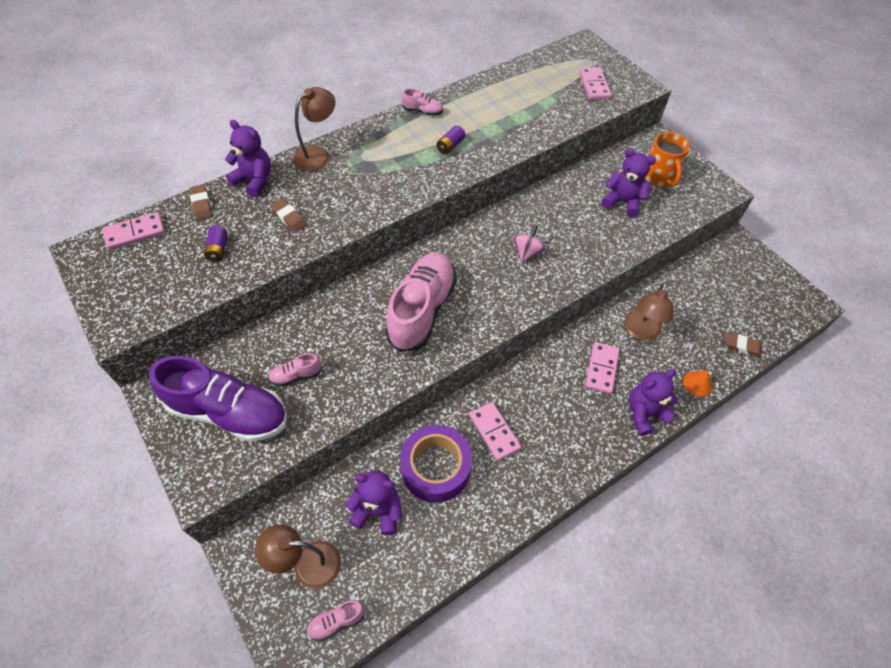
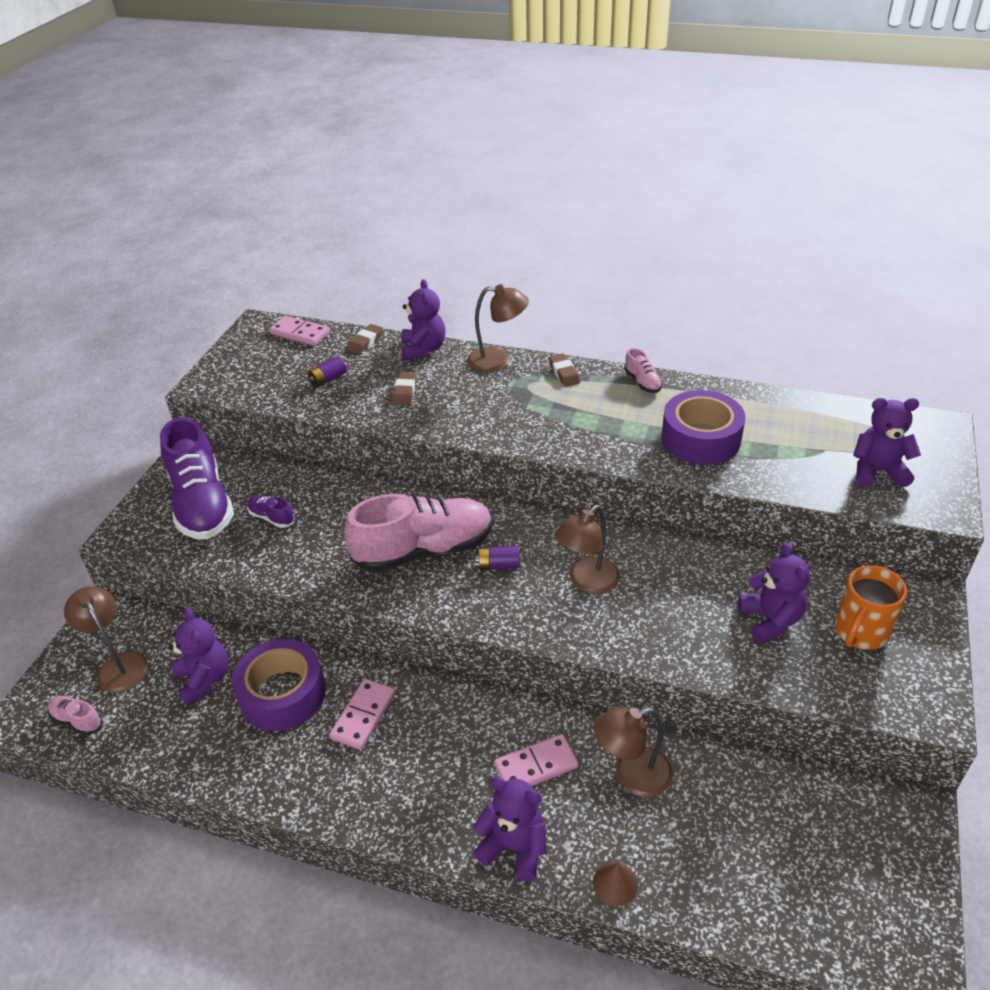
camera: 55 degrees right, 15 degrees down
pink shoe [268,353,322,387] -> purple shoe [247,495,295,528]
purple battery [436,125,465,155] -> purple battery moved to [476,546,520,570]
pink spinning top [512,224,546,263] -> brown lamp [554,505,620,594]
pink domino [579,67,611,100] -> purple teddy bear [853,398,921,488]
orange cone [683,370,712,396] -> brown cone [593,862,638,906]
brown eraser [725,332,762,358] -> brown eraser moved to [549,353,580,387]
none -> purple tape [661,390,745,465]

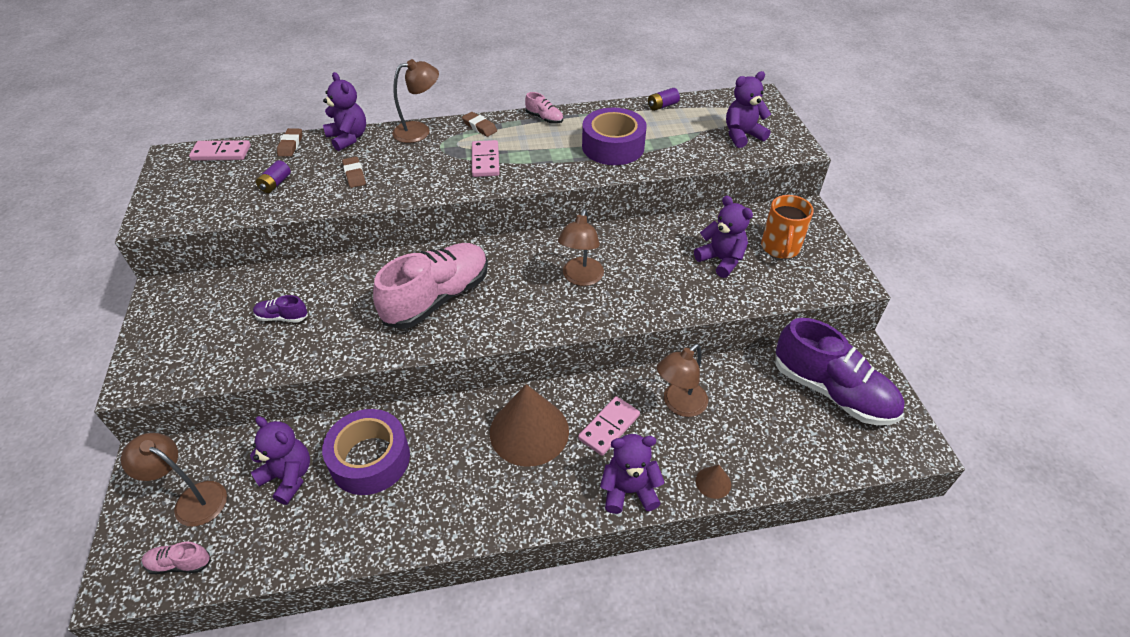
camera: 30 degrees left, 5 degrees up
purple shoe [160,417,234,539] -> purple shoe moved to [775,318,905,425]
pink domino [329,679,395,750] -> pink domino moved to [472,140,500,177]
purple battery [476,546,520,570] -> purple battery moved to [648,88,680,111]
none -> brown cone [490,384,569,467]

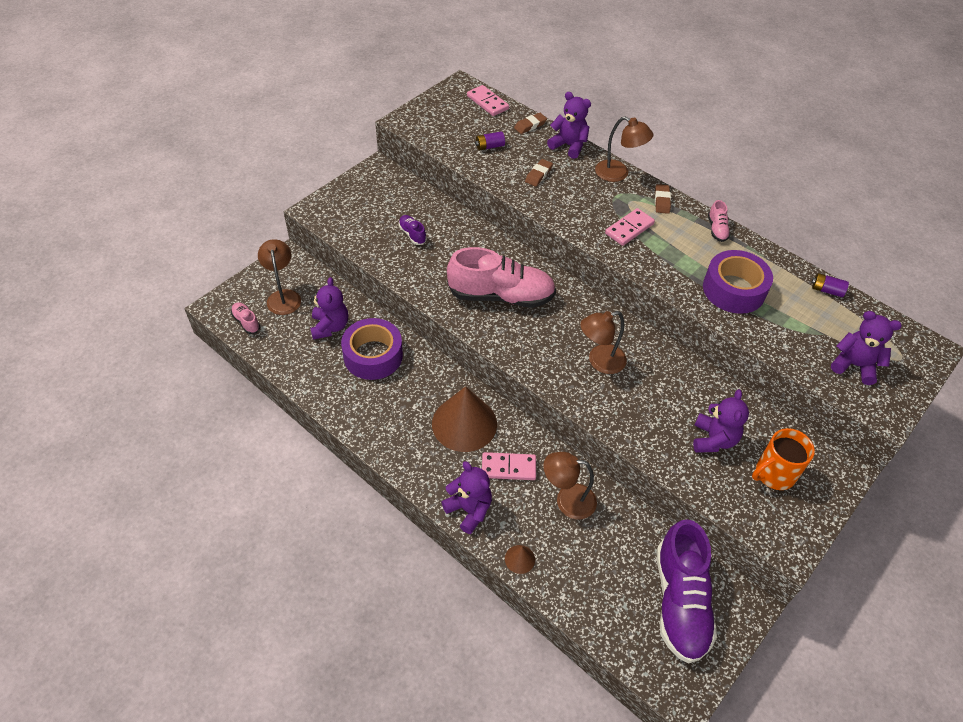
camera: 50 degrees right, 5 degrees up
purple teddy bear [323,72,366,151] -> purple teddy bear turned 75 degrees counterclockwise [547,92,591,159]

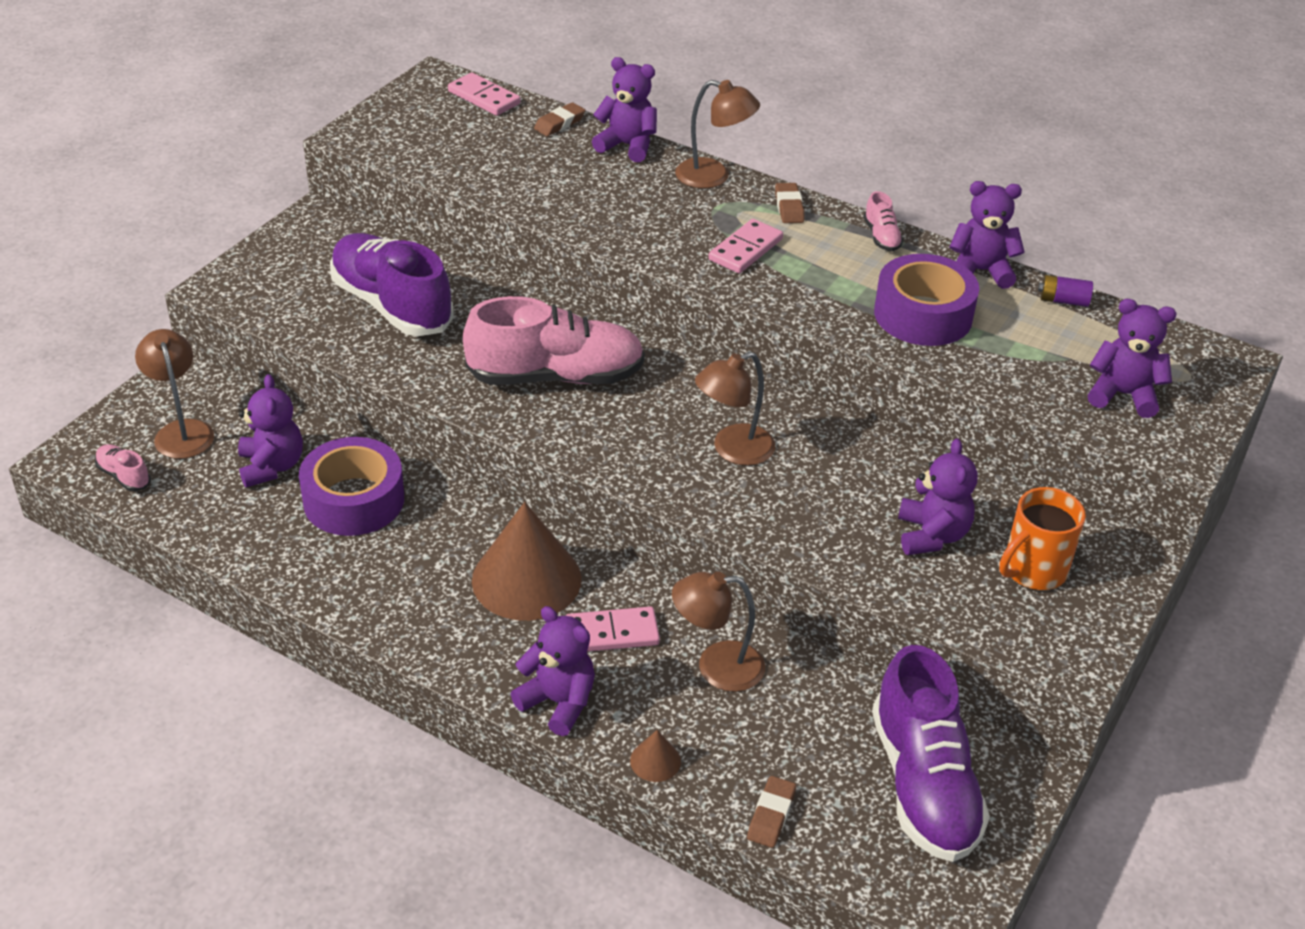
camera: 10 degrees left, 10 degrees down
purple shoe [398,215,427,245] -> purple shoe [330,233,454,336], size x2.40
purple battery [475,131,505,150] -> none
brown eraser [525,159,553,187] -> brown eraser moved to [747,776,796,848]
none -> purple teddy bear [949,181,1024,289]

